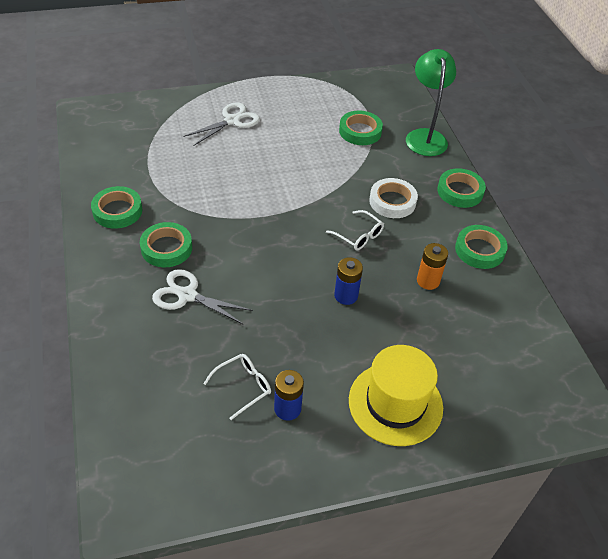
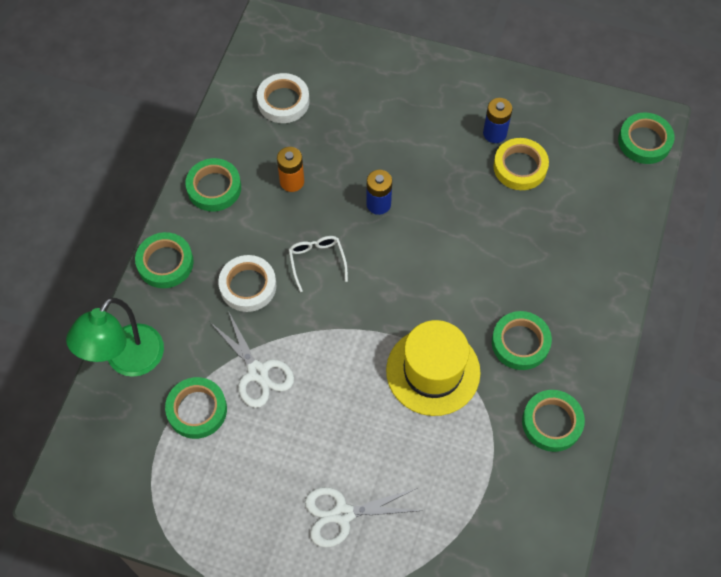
camera: 145 degrees left, 15 degrees up
white scissors [152,269,253,325] -> white scissors moved to [210,311,294,408]
white glasses [203,354,271,420] -> yellow tape [493,138,549,190]
yellow hat [349,345,443,446] -> yellow hat moved to [386,320,481,416]
none -> white tape [257,73,309,123]
none -> green tape [618,112,675,164]

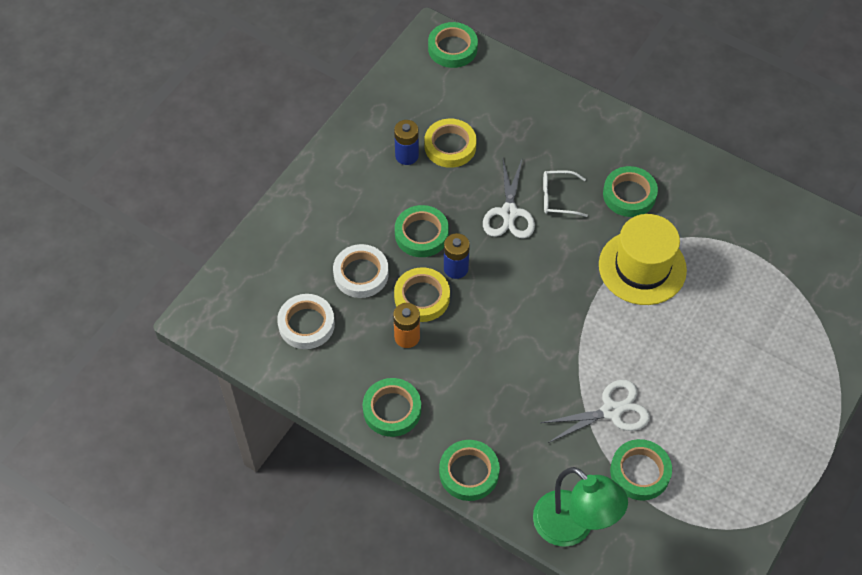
camera: 75 degrees left, 5 degrees down
white tape [218,255,276,312] -> white tape moved to [333,244,389,298]
white glasses [288,236,348,292] -> white glasses moved to [543,170,588,217]
white scissors [305,487,422,548] -> white scissors moved to [483,157,535,238]
green tape [522,390,585,452] -> green tape moved to [395,205,449,257]
none -> yellow tape [394,267,450,322]

